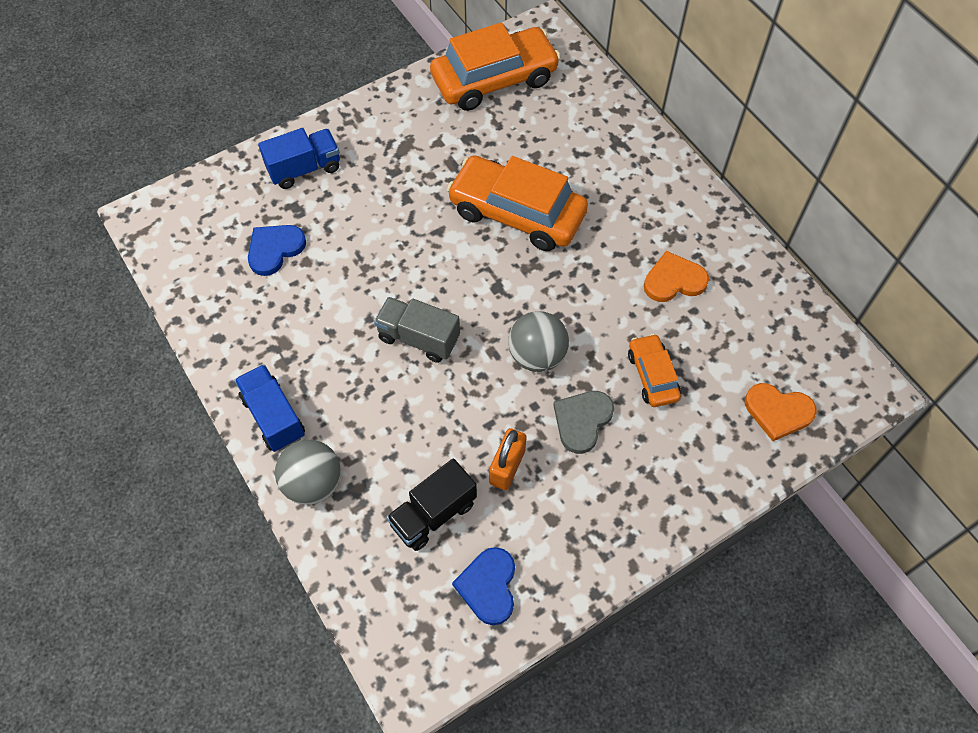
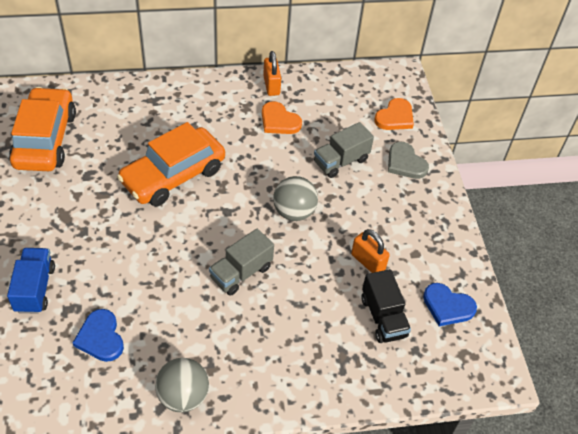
camera: 70 degrees left, 10 degrees down
blue truck [235,364,305,452] -> none
grey ball [275,439,341,505] -> grey ball moved to [155,358,209,412]
grey heart [553,391,614,454] -> grey heart moved to [388,142,429,179]
orange car [628,334,681,407] -> grey truck [314,122,374,178]
orange heart [644,251,709,302] -> orange heart turned 60 degrees counterclockwise [262,101,302,134]
none -> orange padlock [263,51,281,96]

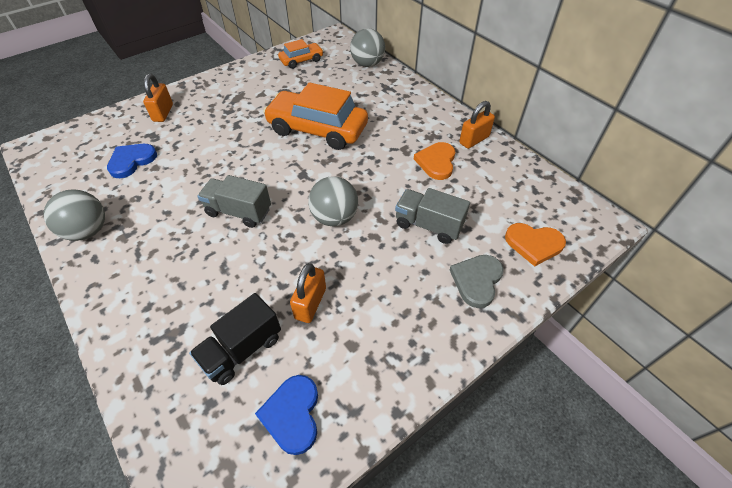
camera: 65 degrees right, 0 degrees up
blue truck [7,248,55,314] -> orange padlock [143,74,173,122]
orange car [9,87,76,171] -> orange car [278,39,324,69], size x0.52
none -> grey ball [350,28,385,67]

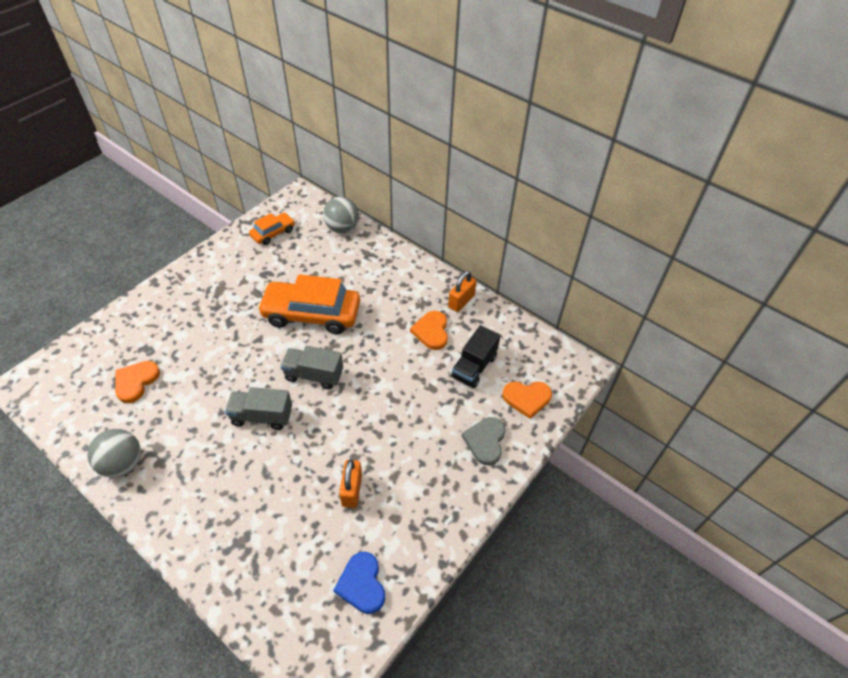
camera: 15 degrees left, 0 degrees up
blue heart [107,144,157,178] -> orange heart [115,361,160,403]
orange padlock [143,74,173,122] -> none
black truck [189,293,281,385] -> black truck moved to [451,325,500,388]
grey ball [308,176,358,227] -> none
grey truck [395,188,470,244] -> grey truck moved to [280,346,343,390]

